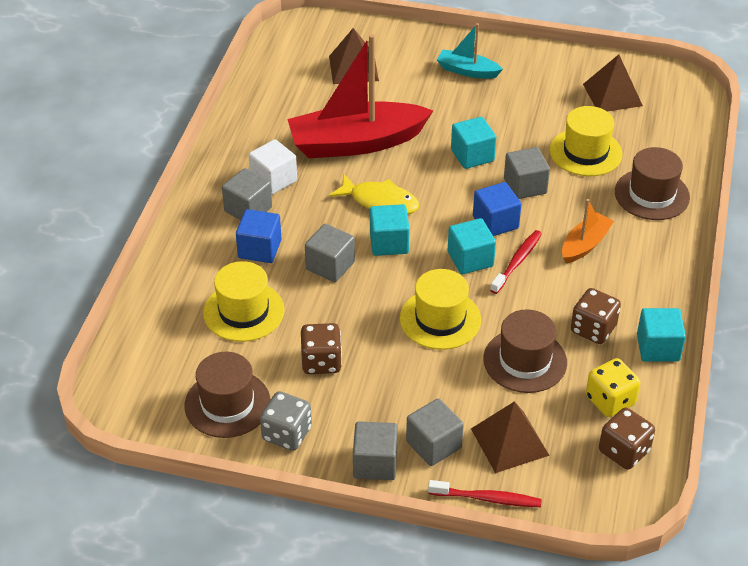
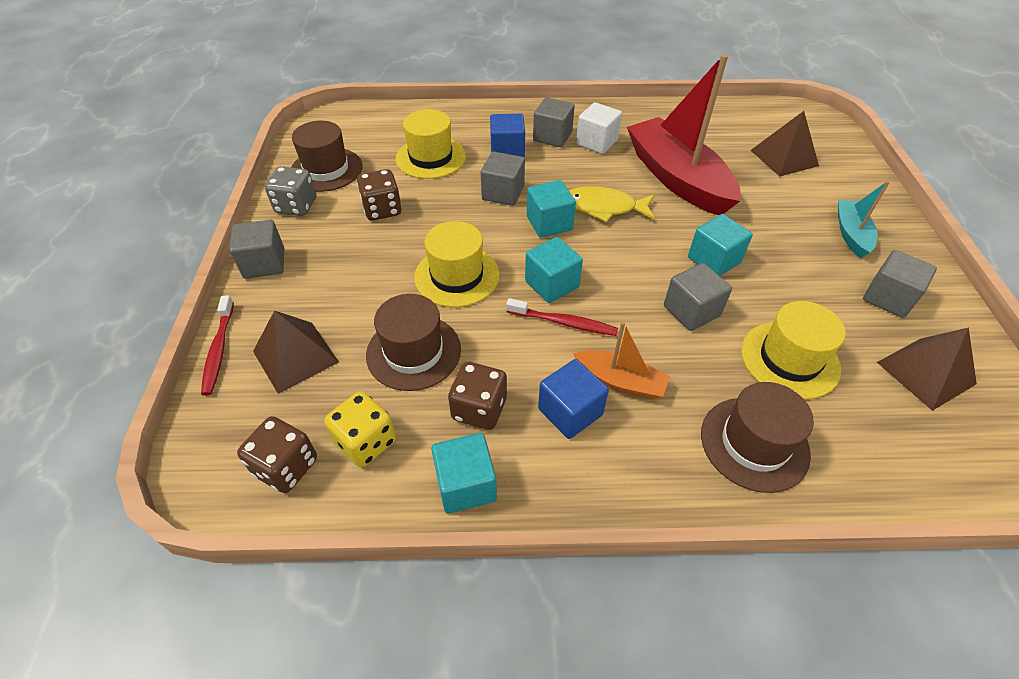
camera: 75 degrees right, 5 degrees up
yellow fish [329,174,419,214] -> yellow fish turned 90 degrees clockwise [569,186,655,222]
grey cube [406,398,464,466] -> grey cube moved to [863,250,937,318]
blue cube [473,182,521,236] -> blue cube moved to [538,359,609,439]

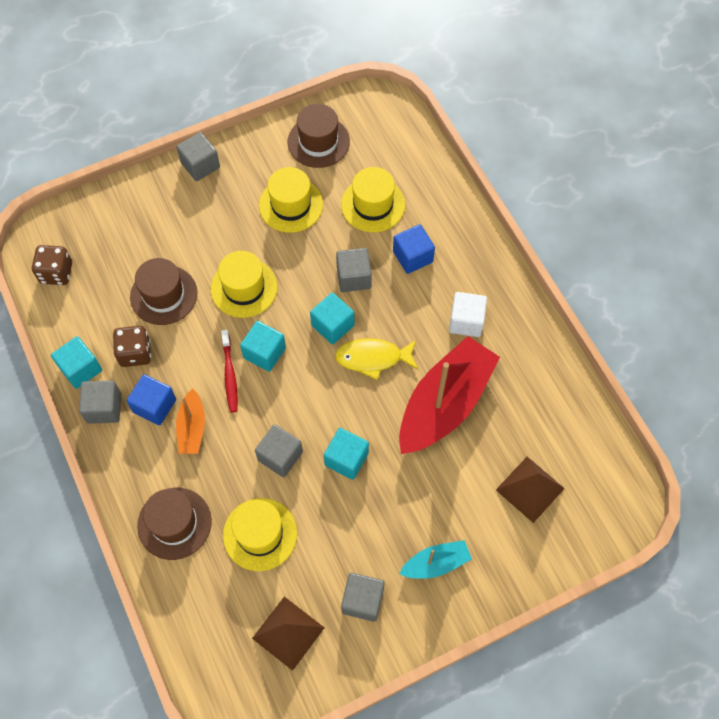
camera: 65 degrees right, 15 degrees up
red toothbrush [201,295,234,396] -> none
brown pyramid [253,311,339,394] -> none
grey dice [265,166,316,216] -> none
yellow dice [324,391,396,467] -> none
brown dice [357,169,402,220] -> yellow hat [259,167,323,233]
grey cube [533,97,575,147] -> grey cube moved to [79,381,121,424]
yellow fish [569,186,655,222] -> yellow fish turned 75 degrees counterclockwise [335,338,418,380]

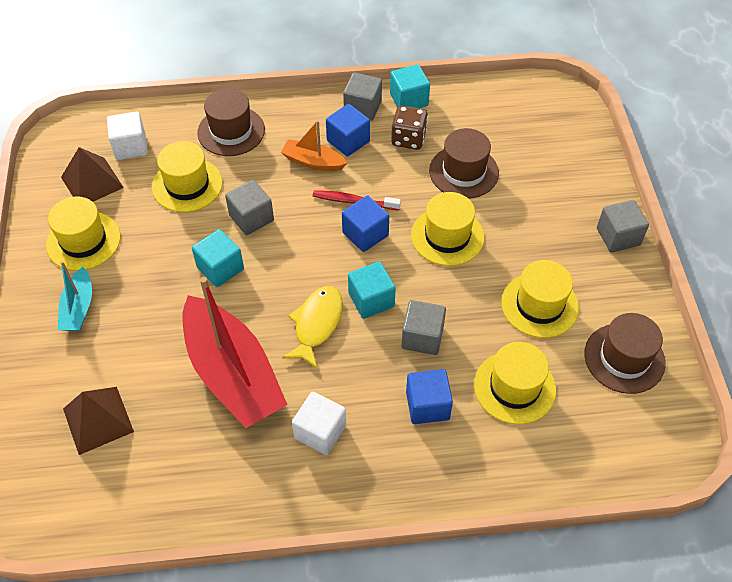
camera: 110 degrees right, 10 degrees down
brown dice [32,245,72,285] -> none
turquoise cube [240,321,286,372] -> blue cube [342,195,389,252]
grey cube [341,573,384,622] -> yellow hat [46,196,121,271]
none -> white cube [107,111,148,160]

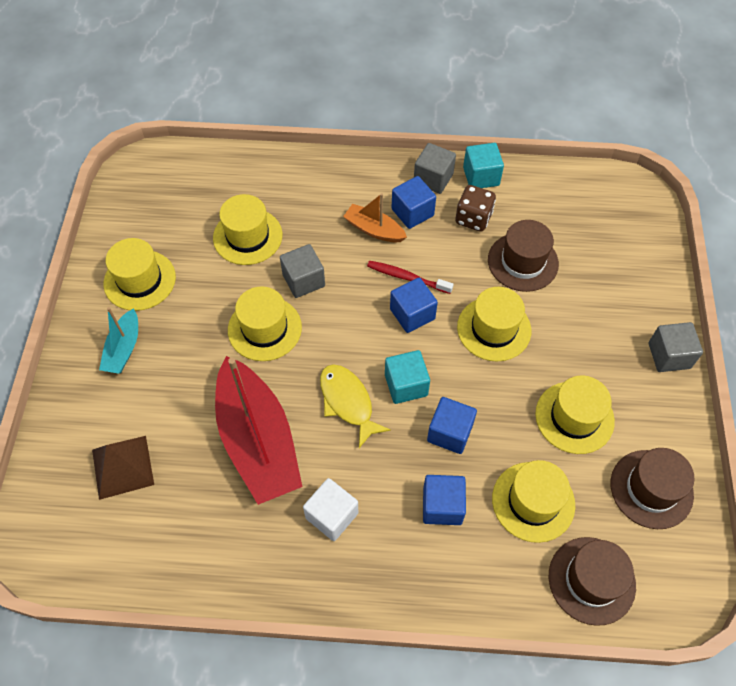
camera: 10 degrees right, 5 degrees up
brown pyramid [61,147,124,202] -> none
white cube [107,111,148,160] -> none
turquoise cube [192,229,244,287] -> yellow hat [228,286,302,361]
brown hat [197,88,265,156] -> brown hat moved to [549,537,636,626]
yellow fish [282,286,343,369] -> yellow fish turned 60 degrees counterclockwise [320,364,391,448]
grey cube [401,300,446,355] -> blue cube [427,397,477,454]

